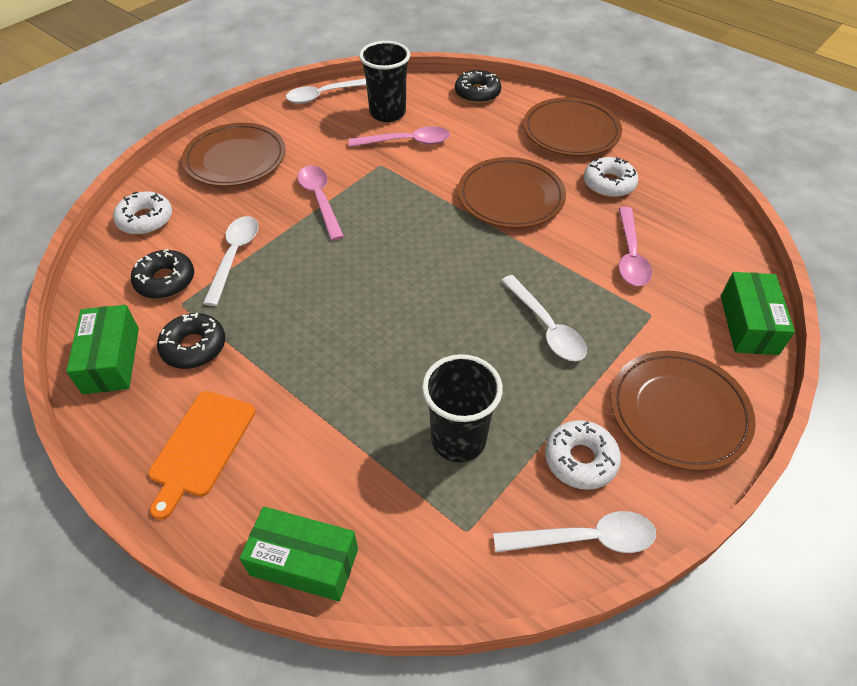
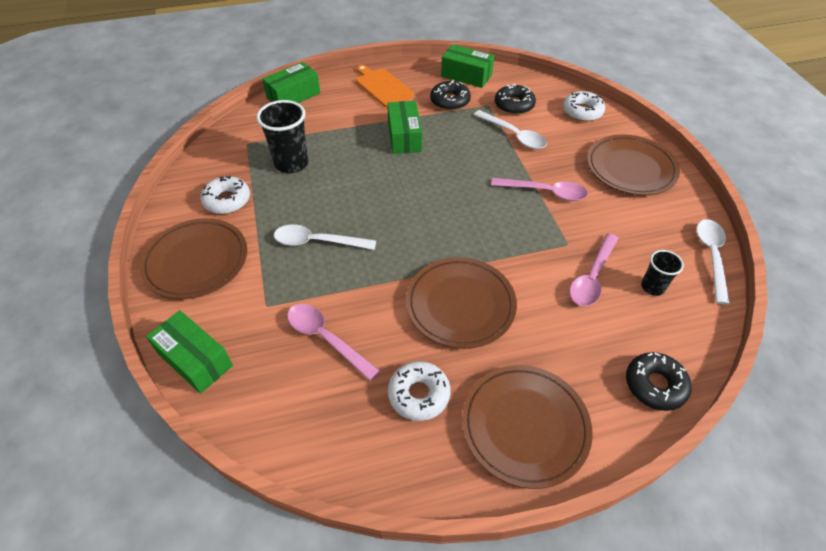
camera: 125 degrees right, 0 degrees up
black cup [359,41,410,122] -> black cup [641,250,684,296], size x0.57
white spoon [493,511,656,553] -> none
none -> green box [387,101,422,154]

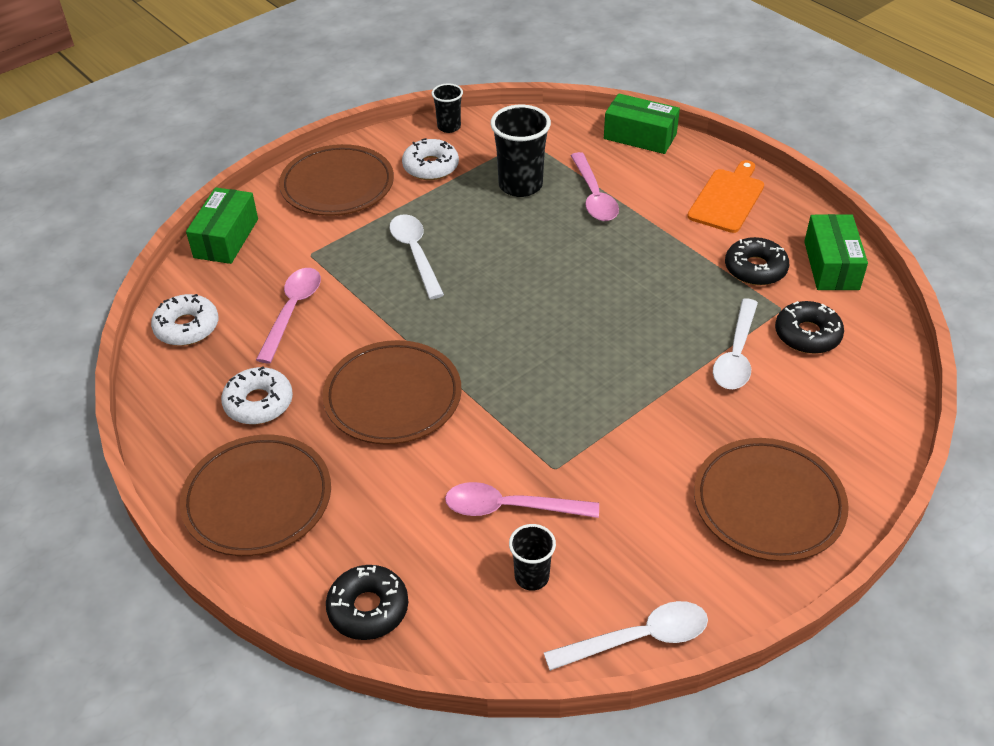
camera: 65 degrees right, 5 degrees down
green box [387,101,422,154] -> none
pink spoon [491,178,588,201] -> pink spoon moved to [570,152,619,221]
white donut [563,91,605,122] -> white donut moved to [151,294,218,346]
none -> black cup [432,84,463,133]

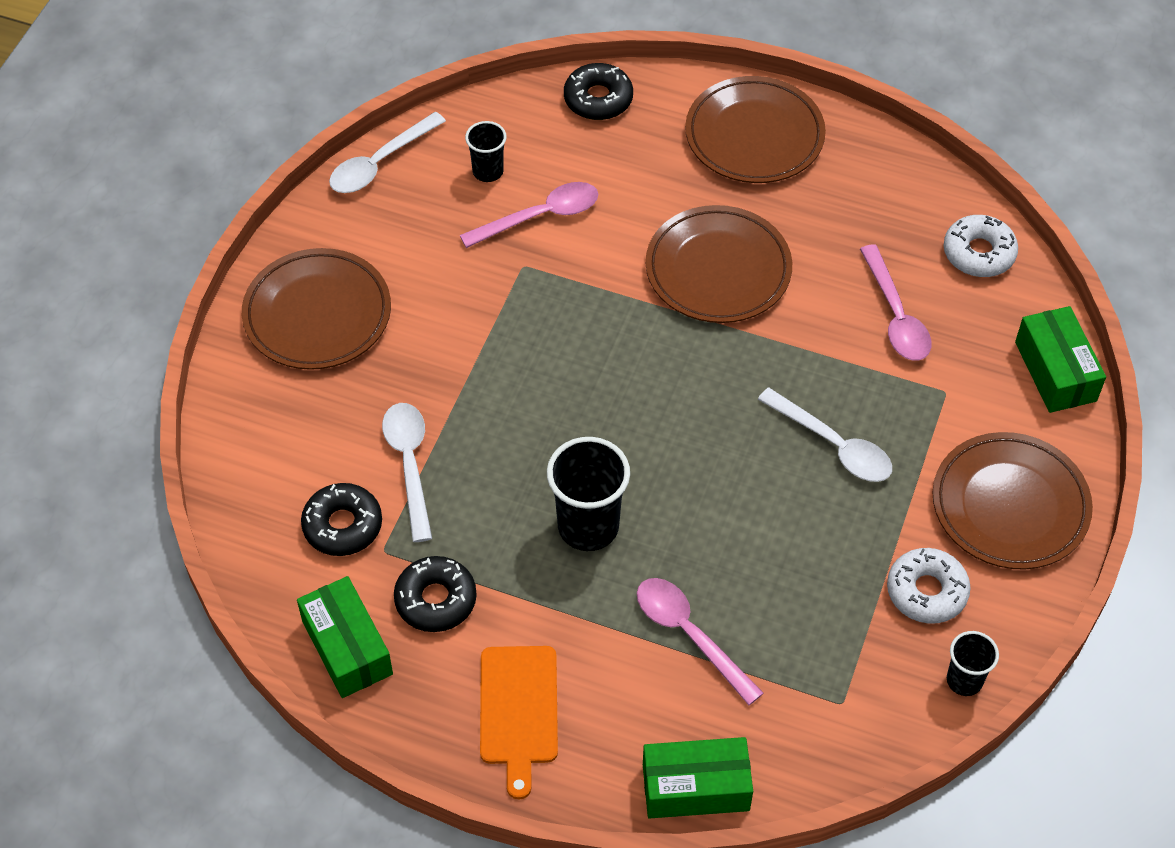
camera: 150 degrees right, 10 degrees up
white donut [221,366,293,424] -> none
black cup [490,105,551,197] -> black cup moved to [547,437,630,551]

